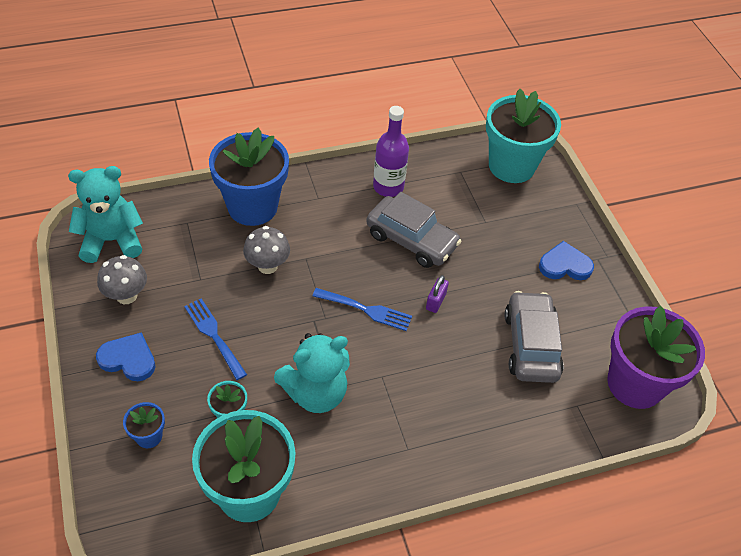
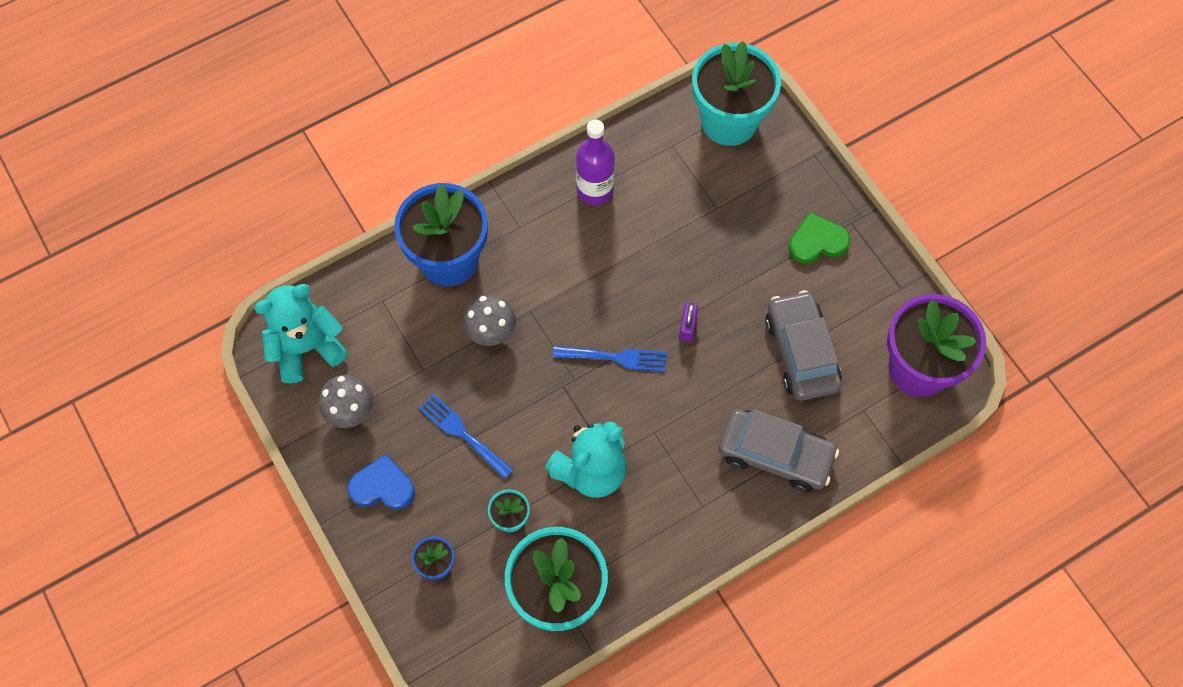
camera: 10 degrees left, 15 degrees up
grey car [366,192,461,268] -> grey car moved to [718,409,839,492]
blue heart [539,241,594,280] -> green heart [789,213,850,263]

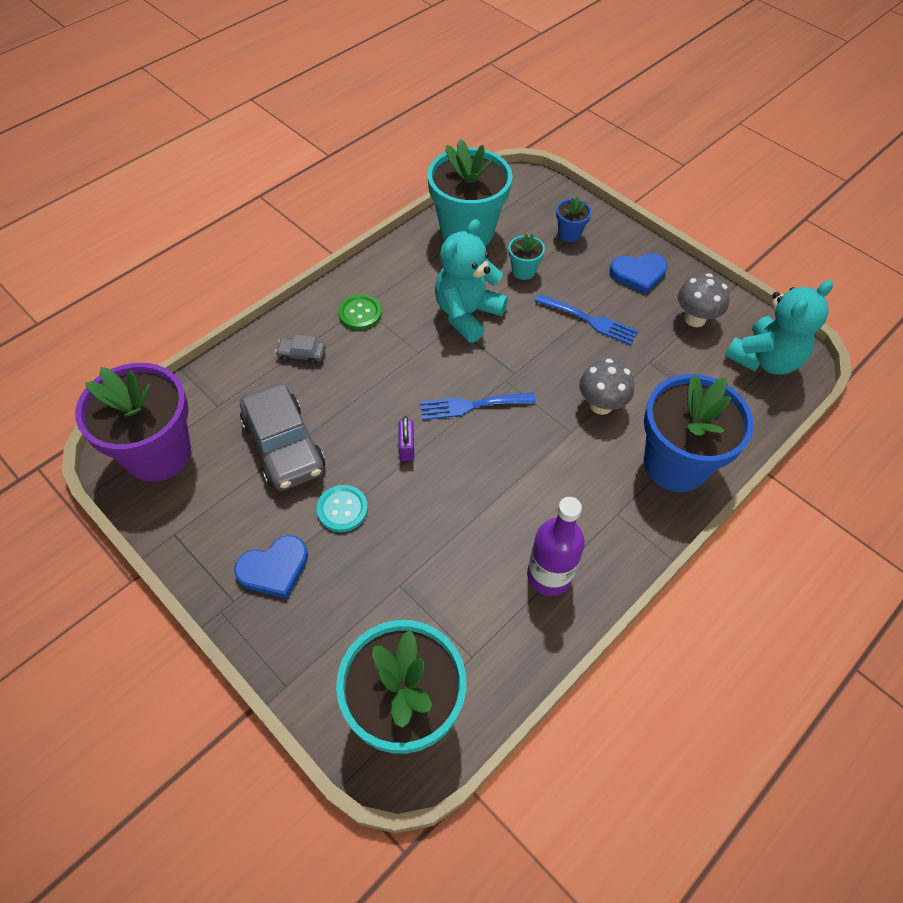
camera: 165 degrees right, 10 degrees down
grey car [718,409,839,492] -> grey car [275,335,326,365], size x0.44
green heart [789,213,850,263] -> blue heart [234,535,308,598]
none -> turquoise button [317,485,368,532]
none -> green button [338,294,382,330]

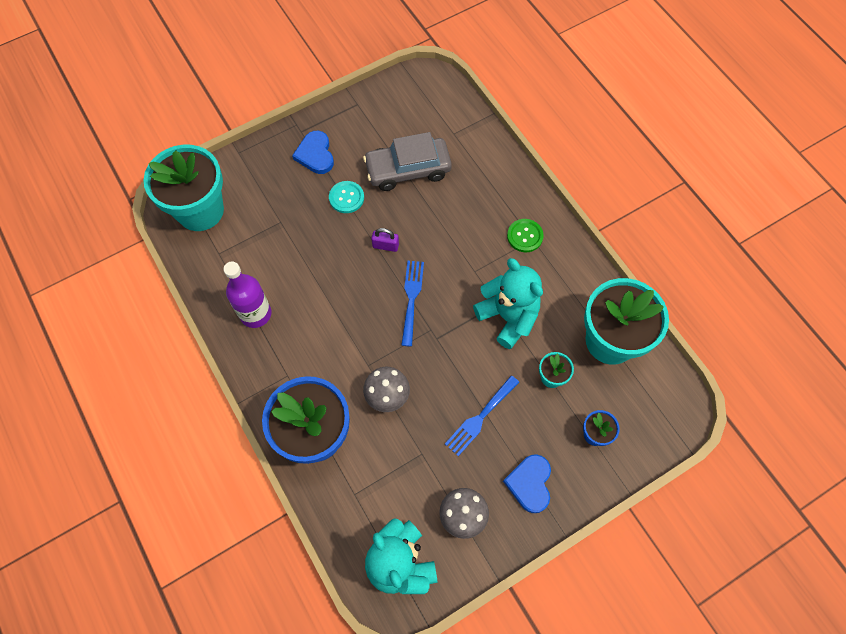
camera: 105 degrees right, 10 degrees up
purple flower pot [75,363,191,482] -> none
grey car [275,335,326,365] -> none

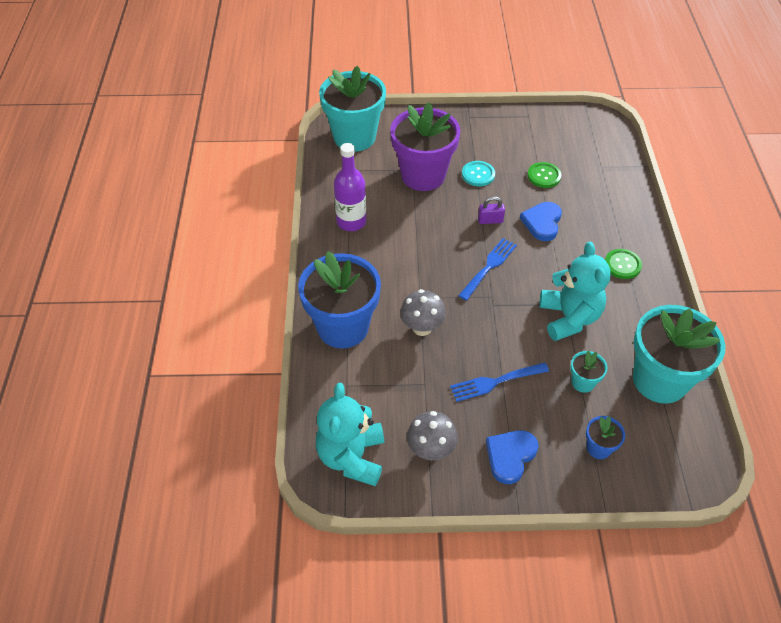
camera: 30 degrees right, 15 degrees down
blue heart [292,131,334,174] -> blue heart moved to [520,202,562,241]
grey car [363,132,452,191] -> green button [527,162,561,188]
purple padlock [371,228,399,252] -> purple padlock turned 45 degrees counterclockwise [478,196,505,224]
none -> purple flower pot [390,102,460,191]

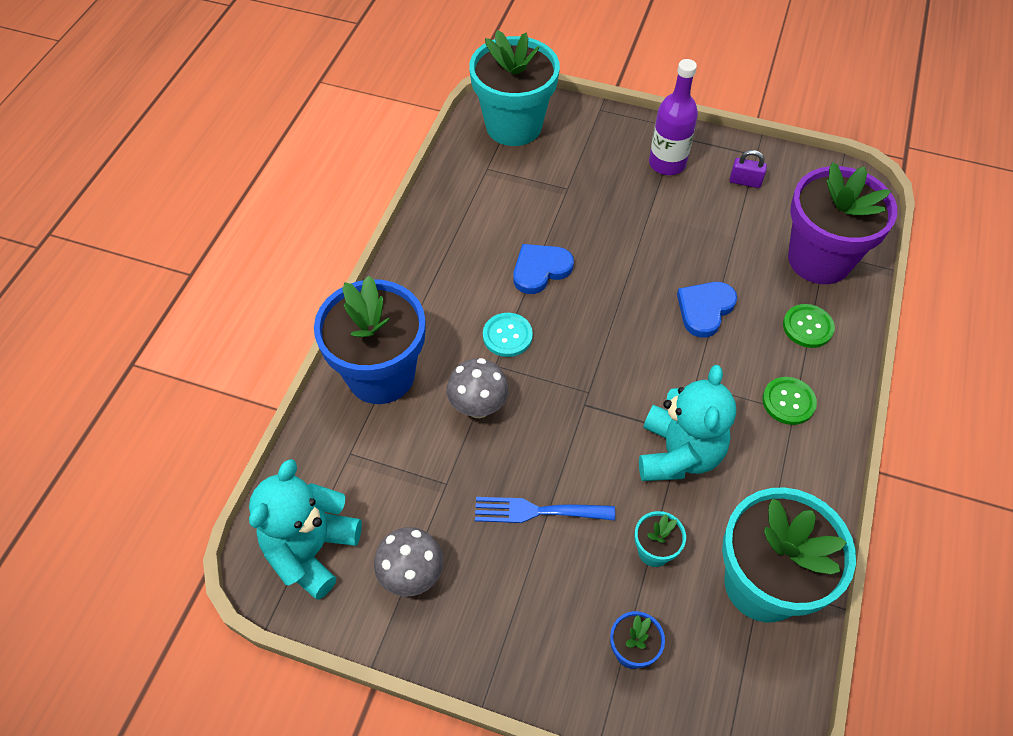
camera: 20 degrees right, 5 degrees up
purple bottle [334,143,366,231] -> purple bottle moved to [649,59,698,175]
purple flower pot [390,102,460,191] -> purple flower pot moved to [788,162,897,284]
blue fork [458,238,517,301] -> none
turquoise button [462,161,495,186] -> turquoise button moved to [483,313,533,357]
purple padlock [478,196,505,224] -> purple padlock moved to [730,150,767,188]
blue heart [486,430,538,484] -> blue heart moved to [513,244,574,294]
green button [527,162,561,188] -> green button moved to [783,304,835,348]

